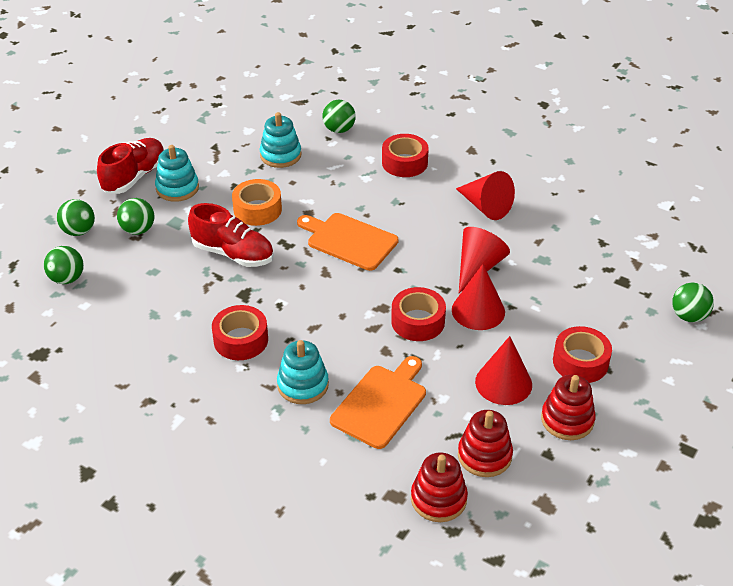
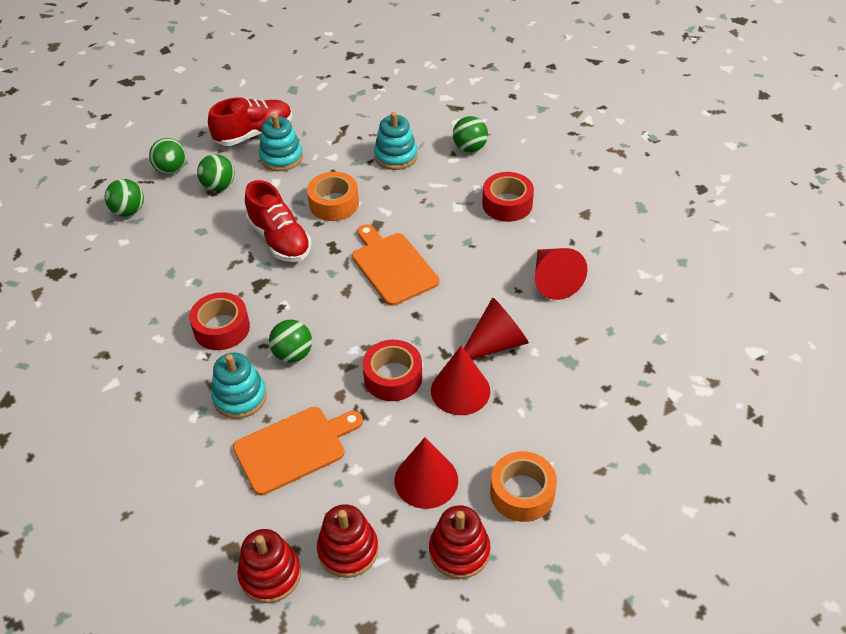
camera: 30 degrees right, 5 degrees up
red tape [553,326,612,383] -> orange tape [490,451,557,522]
green ball [672,282,714,322] -> green ball moved to [269,320,312,363]

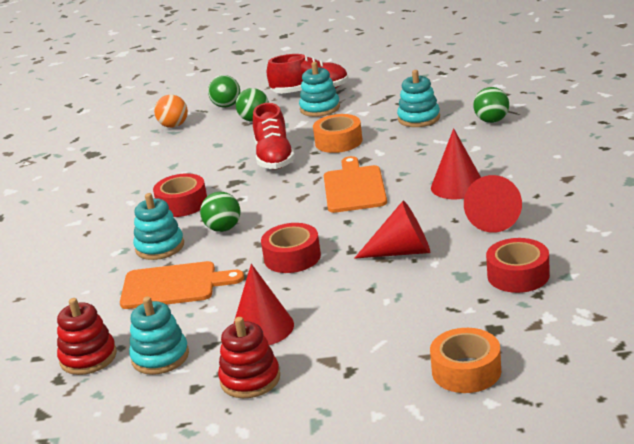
camera: 30 degrees right, 20 degrees down
green ball [105,179,144,216] -> orange ball [154,95,188,128]
red stacking toy [317,504,379,578] -> turquoise stacking toy [129,296,189,375]
red cone [431,346,490,415] -> red cone moved to [431,128,481,199]
red tape [483,172,534,222] -> red tape moved to [486,238,550,293]
orange tape [490,451,557,522] -> orange tape moved to [430,328,501,393]

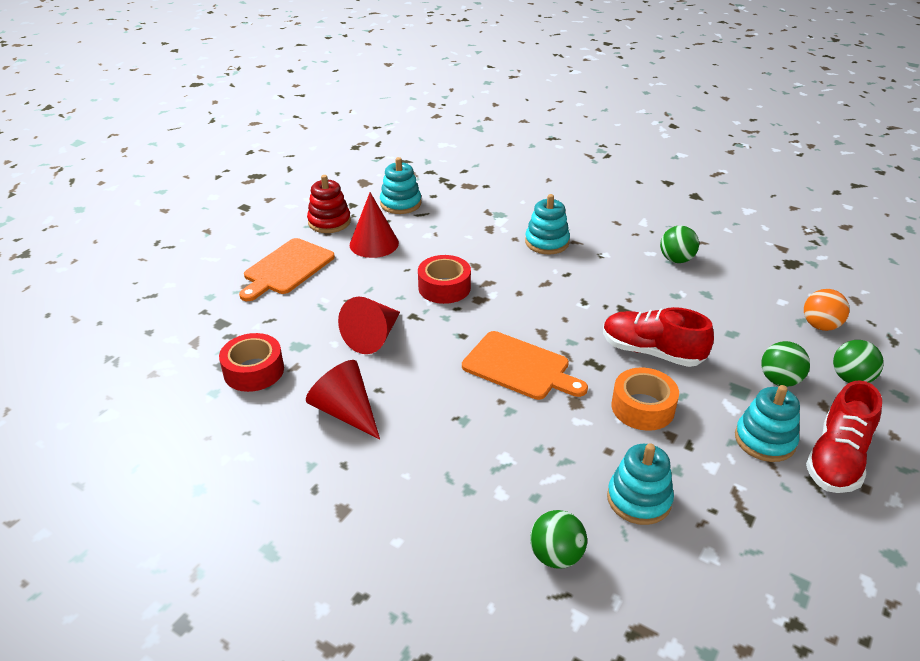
camera: 120 degrees right, 10 degrees up
red stacking toy [57,298,117,375] -> none
orange cutting board [120,261,244,309] -> orange cutting board moved to [239,238,335,301]
red tape [153,173,207,217] -> none
green ball [200,192,240,232] -> green ball moved to [660,226,699,263]
orange tape [430,328,501,393] -> none
red cone [431,128,481,199] -> none

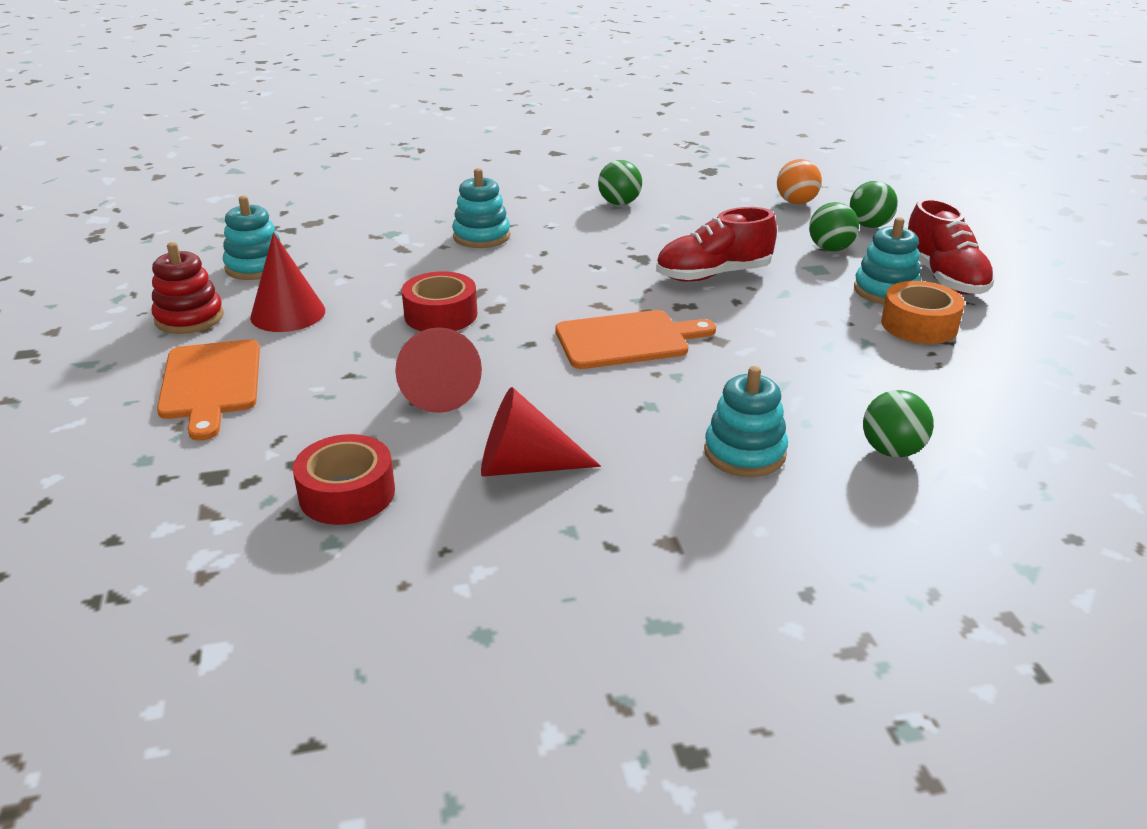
camera: 45 degrees left, 5 degrees down
turquoise stacking toy [607,443,674,525] -> turquoise stacking toy moved to [704,366,788,477]
orange tape [612,367,679,431] -> orange tape moved to [881,281,965,344]

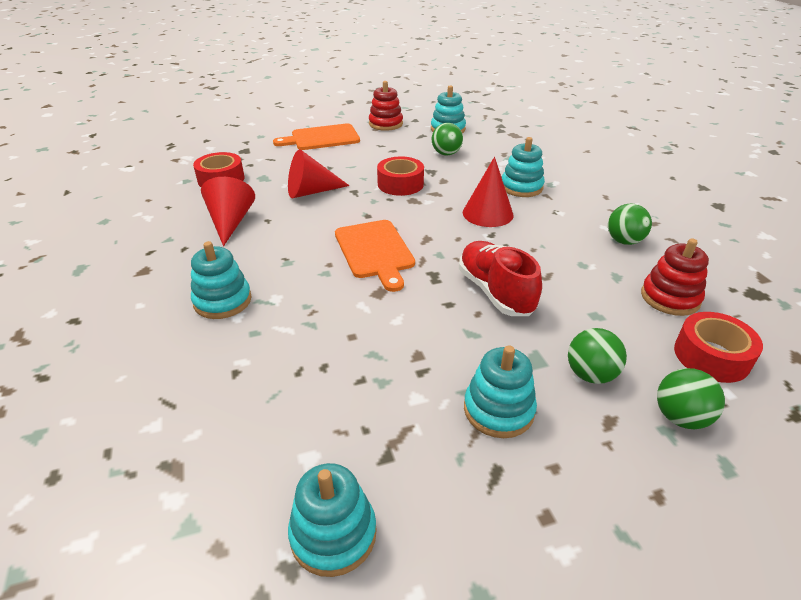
camera: 85 degrees right, 5 degrees up
red cone [250,232,325,332] -> red cone moved to [463,157,513,227]
orange ball [777,159,822,204] -> red tape [674,312,763,383]
green ball [863,390,934,457] -> green ball moved to [432,123,463,155]
orange tape [881,281,965,344] -> none
red shoe [908,198,995,295] -> none
none -> turquoise stacking toy [288,463,377,577]
none -> red stacking toy [641,238,709,316]

